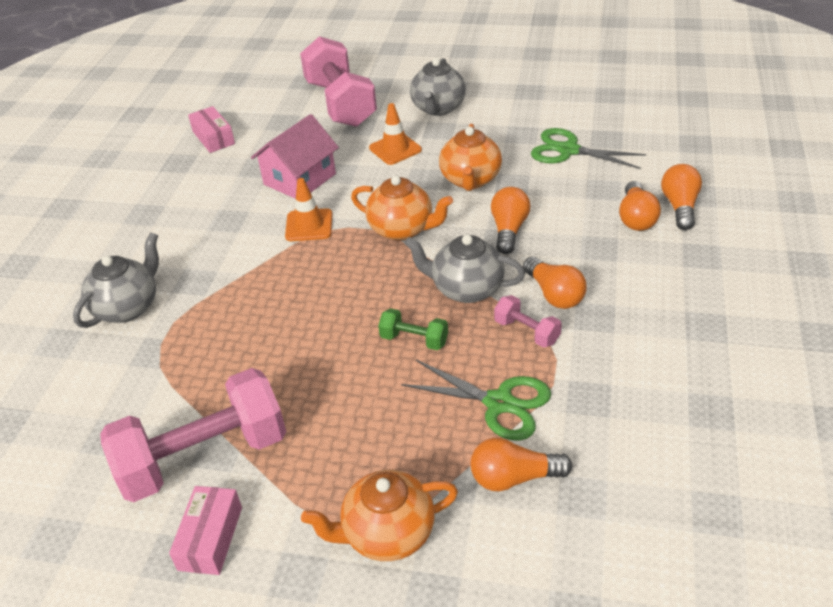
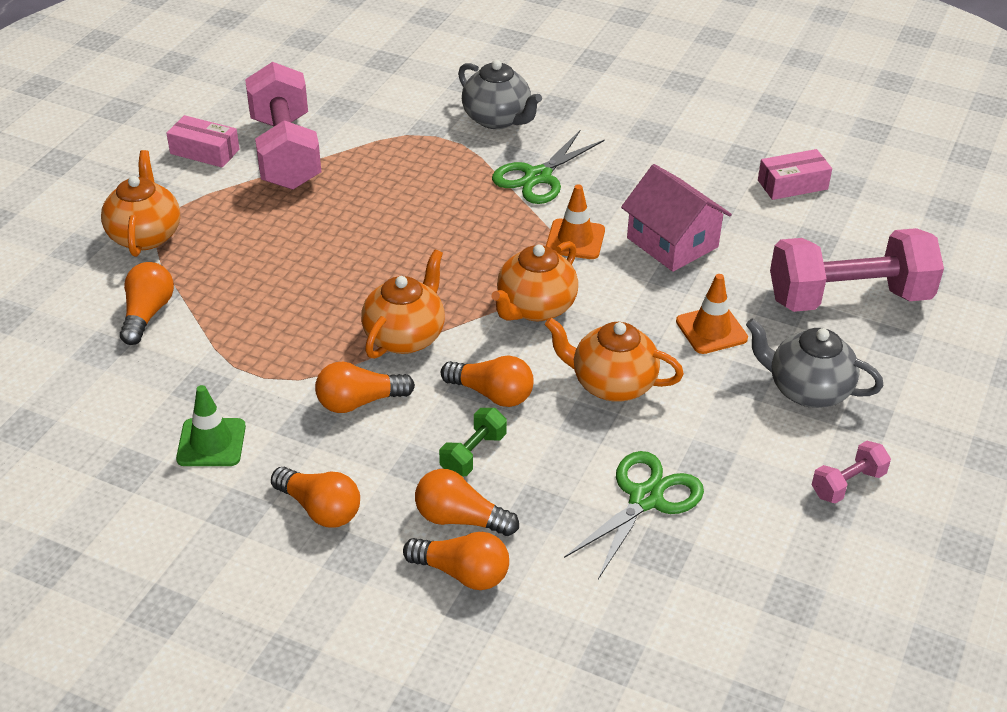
camera: 100 degrees right, 0 degrees up
green dumbbell [378,308,448,350] -> green dumbbell moved to [439,408,507,476]
green scissors [401,360,551,441] -> green scissors moved to [492,131,605,204]
grey teapot [404,234,525,303] -> orange teapot [361,249,445,359]
pink dumbbell [494,295,562,348] -> pink dumbbell moved to [812,441,891,504]
none -> green traffic cone [176,385,246,466]
none -> orange light bulb [271,467,360,528]

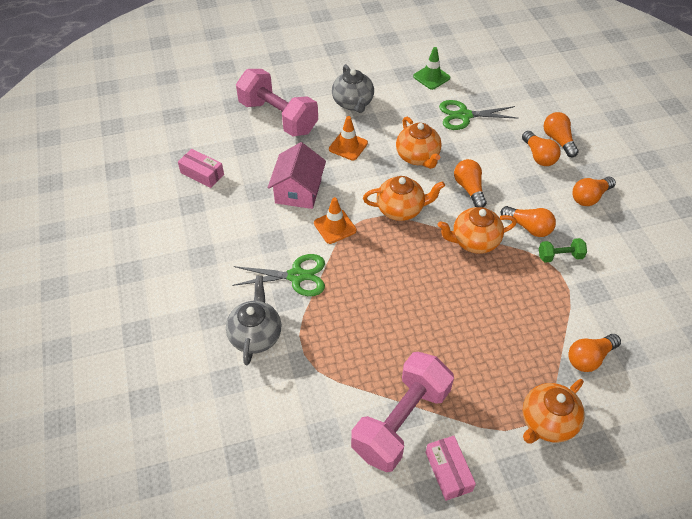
camera: 130 degrees left, 10 degrees up
green traffic cone [176,385,246,466] -> green traffic cone moved to [413,47,450,90]
orange light bulb [271,467,360,528] -> orange light bulb turned 120 degrees counterclockwise [572,177,616,206]
green dumbbell [439,408,507,476] -> green dumbbell moved to [539,238,587,263]
pink dumbbell [812,441,891,504] -> none

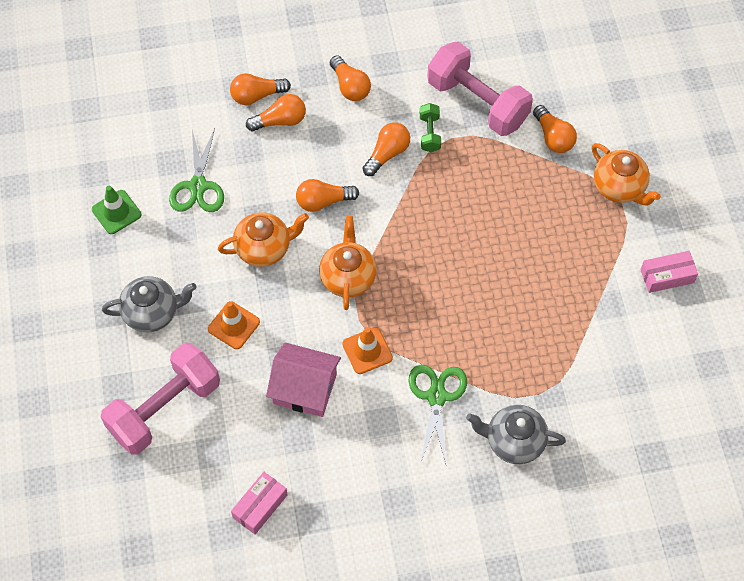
camera: 85 degrees left, 10 degrees up
pink dumbbell [351,352,454,472] -> pink dumbbell moved to [427,42,533,136]
orange teapot [438,207,517,254] -> none

